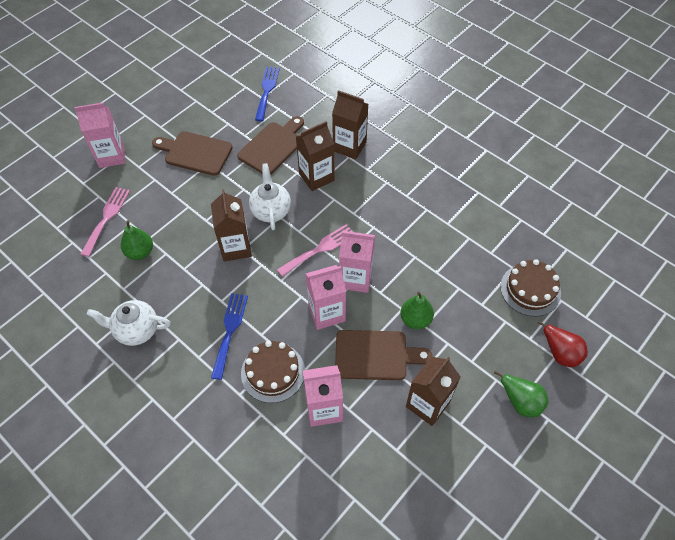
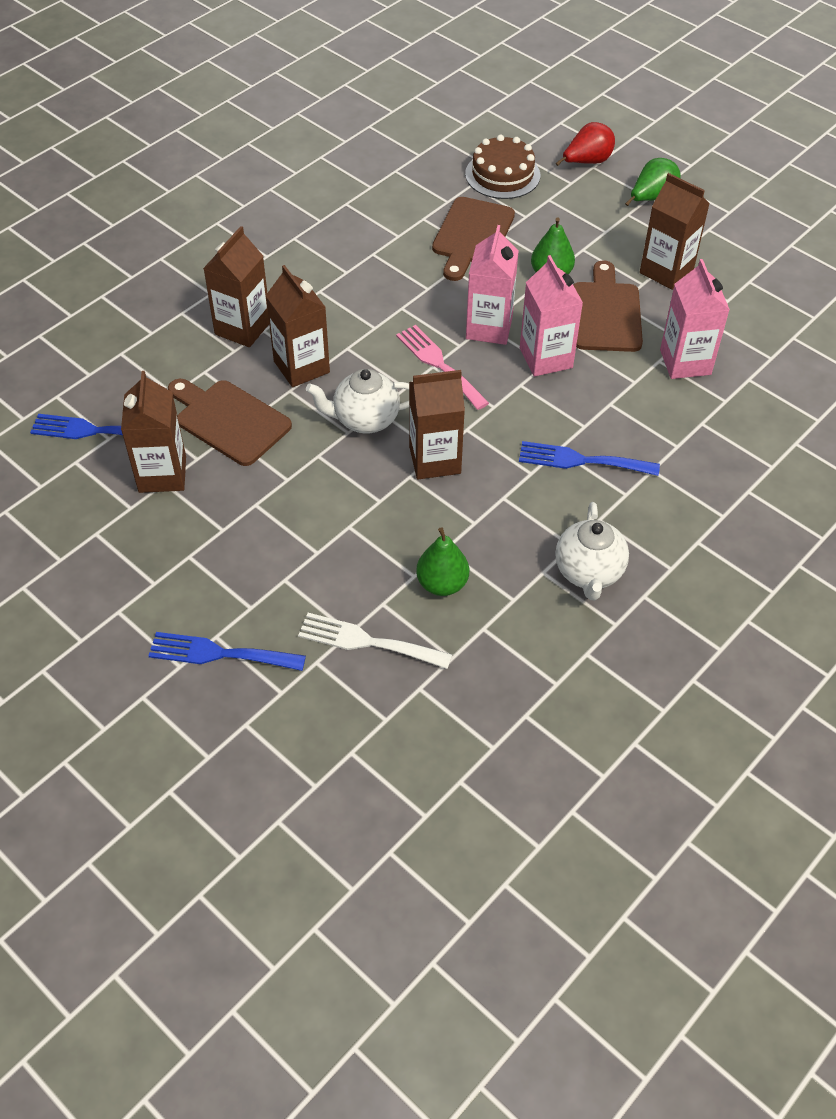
camera: 90 degrees left, 5 degrees down
pink carton [74,103,125,168] -> blue fork [148,632,306,671]
pink fork [81,187,130,257] -> white fork [298,613,452,669]
brown cutting board [152,131,233,176] -> brown cutting board moved to [432,197,515,281]
brown cake [241,341,305,403] -> none
none -> brown carton [121,371,186,493]

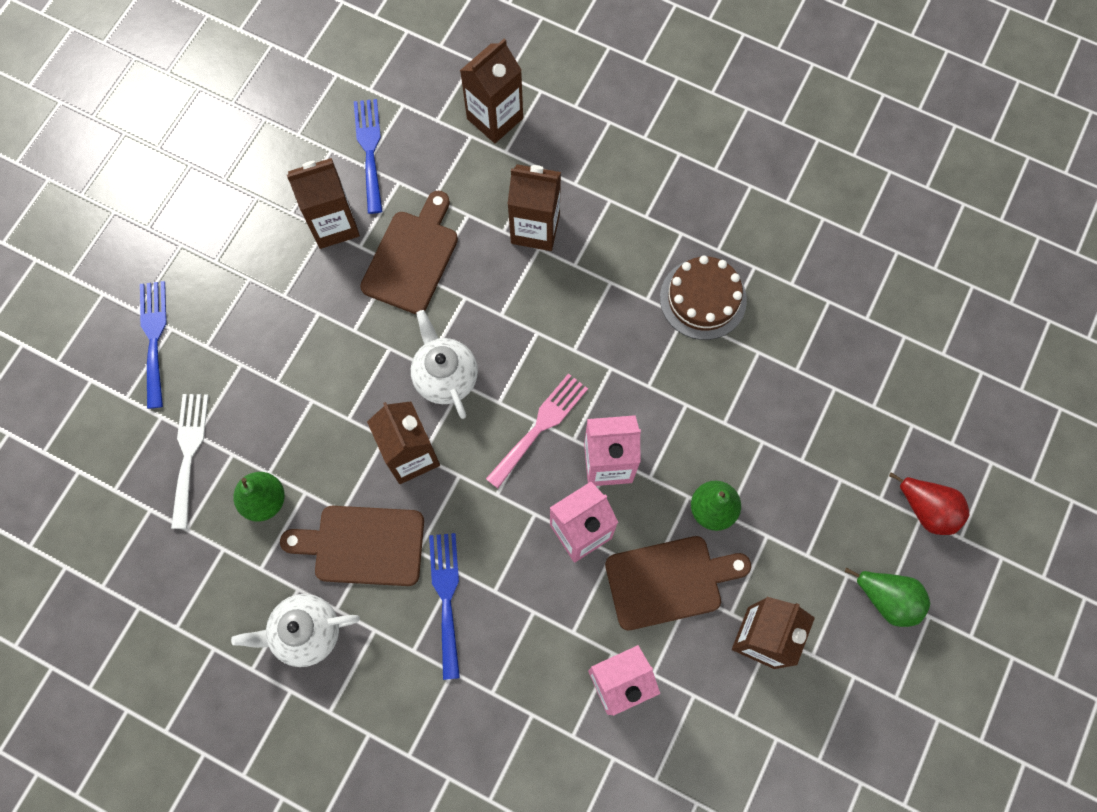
camera: 75 degrees right, 20 degrees up
brown carton [266,265,330,387] -> brown carton moved to [460,38,523,143]
brown cutting board [432,197,515,281] -> brown cutting board moved to [280,506,424,586]
brown cake [465,135,540,199] -> brown cake moved to [660,256,747,340]

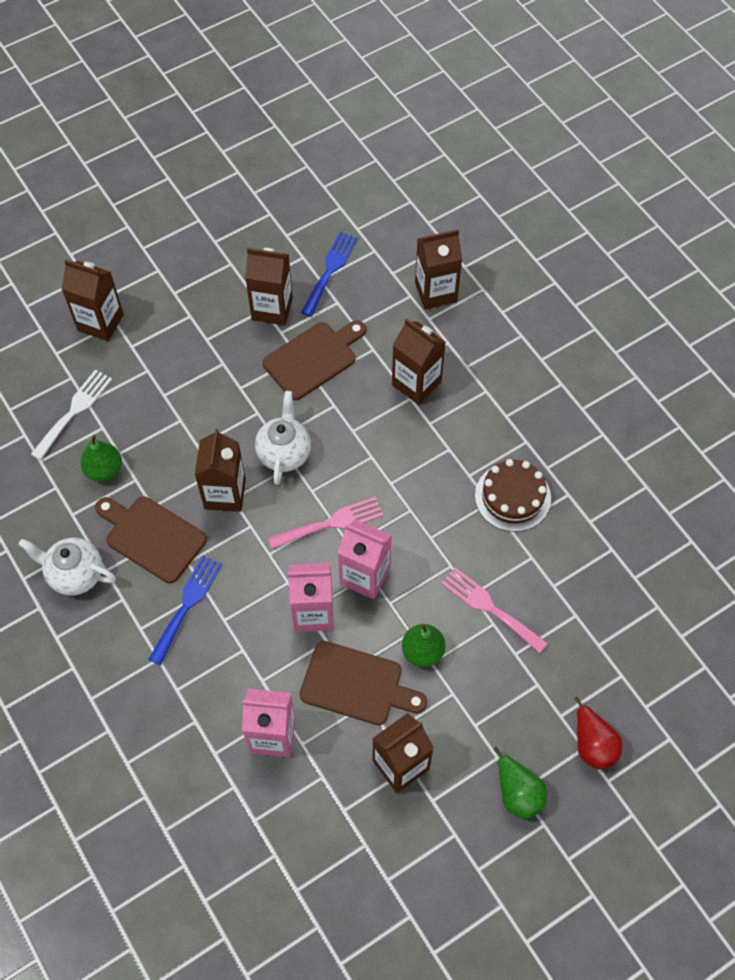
camera: 30 degrees right, 10 degrees down
blue fork [140,281,167,409] -> brown carton [61,259,124,341]
none -> pink fork [441,567,548,653]

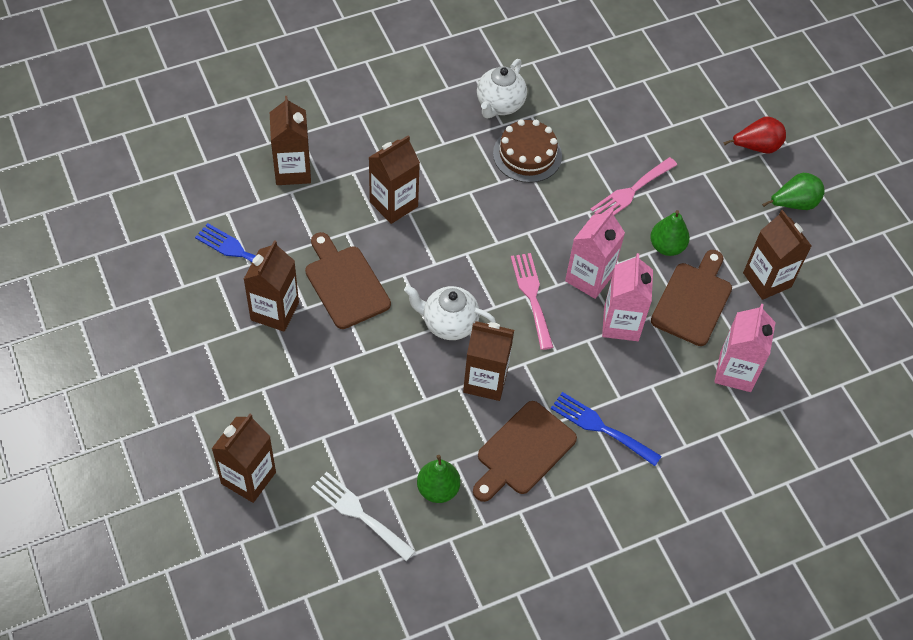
camera: 85 degrees left, 5 degrees down
white teapot [19,538,116,596] -> white teapot moved to [477,59,527,118]

